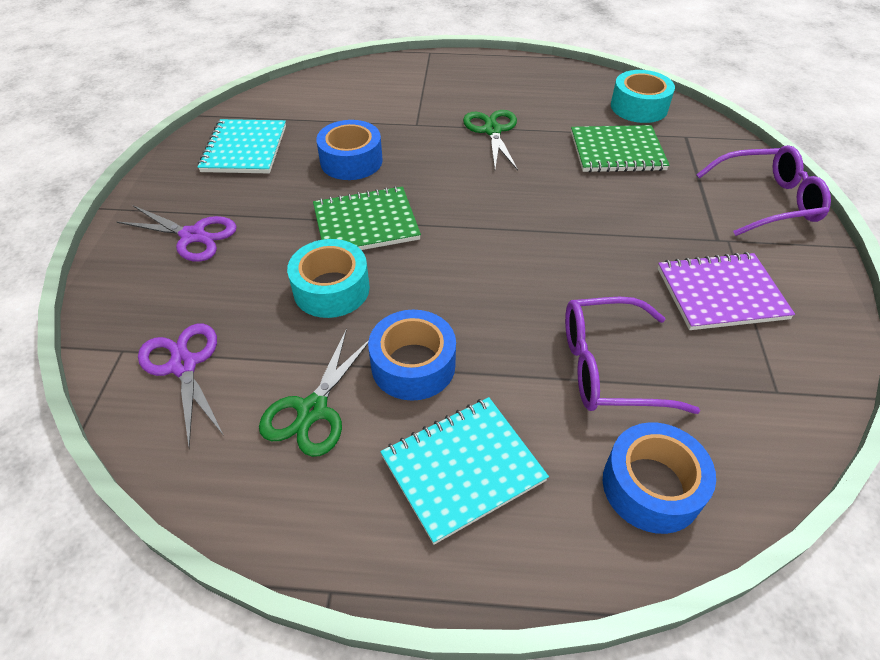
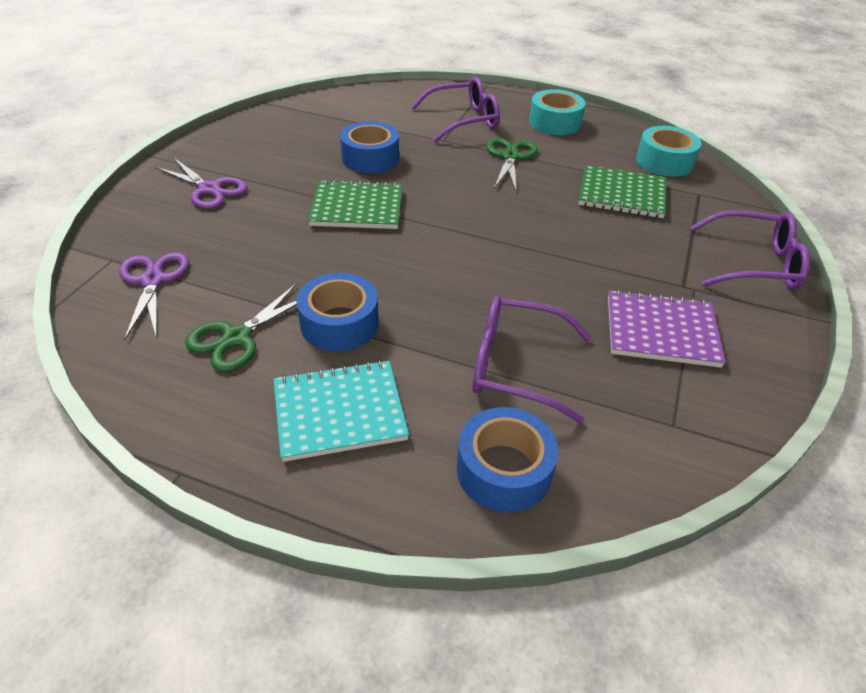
camera: 15 degrees right, 5 degrees down
turquoise notebook [198,119,286,173] -> none
turquoise tape [287,239,370,318] -> turquoise tape moved to [529,89,585,135]
none -> purple glasses [411,77,500,142]

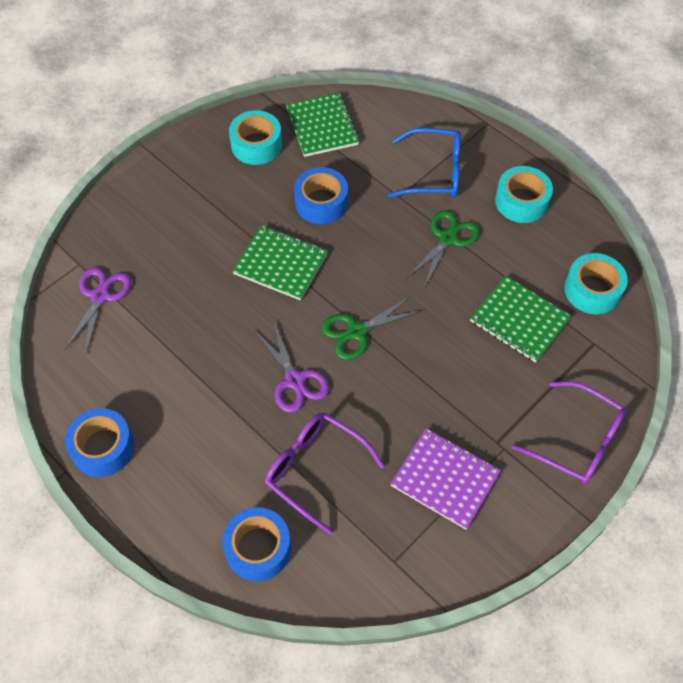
camera: 25 degrees right, 15 degrees up
purple scissors [155,157,248,209] -> purple scissors moved to [254,323,329,412]
green scissors [185,283,297,372] -> green scissors moved to [322,296,421,360]
turquoise notebook [273,360,409,462] -> none
blue tape [296,273,379,351] -> blue tape moved to [65,408,134,477]
purple glasses [411,77,500,142] -> blue glasses [388,128,461,198]
none -> turquoise tape [229,110,282,165]
none -> green notebook [286,93,360,157]

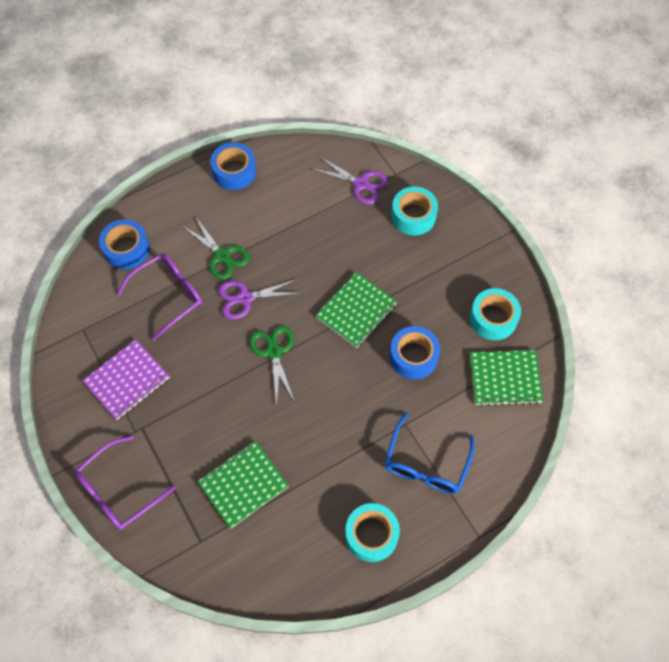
camera: 105 degrees right, 5 degrees up
green scissors [407,210,480,288] -> green scissors moved to [182,218,249,280]
turquoise tape [564,253,628,314] -> turquoise tape moved to [391,187,438,235]

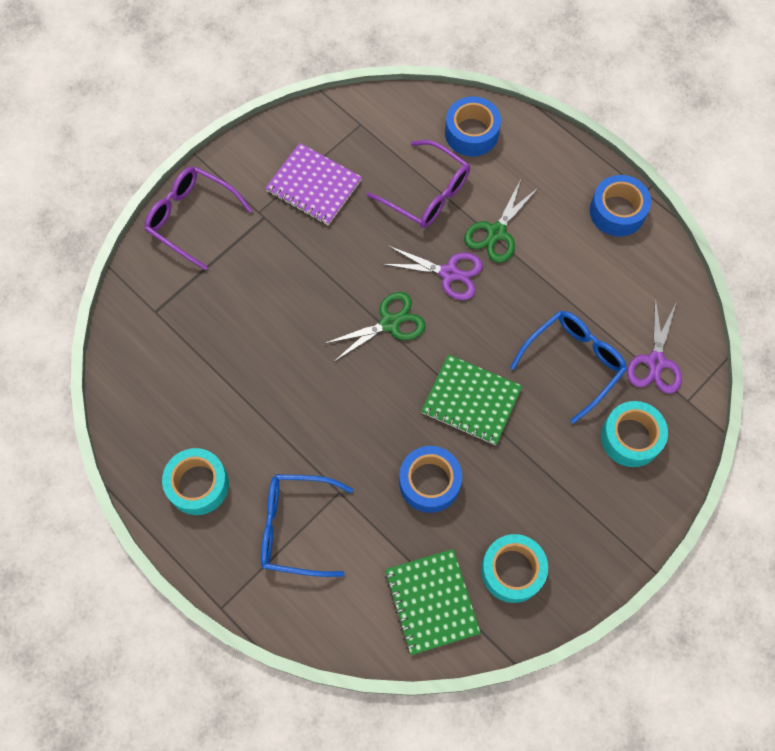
camera: 75 degrees right, 5 degrees up
green notebook [197,441,289,529] -> none
purple scissors [218,279,302,320] -> purple scissors turned 135 degrees clockwise [382,246,483,300]
none -> blue glasses [510,311,627,424]

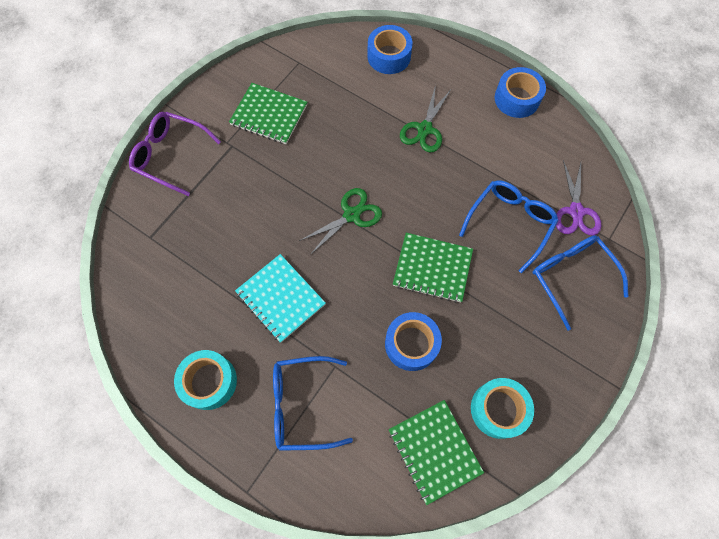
camera: 10 degrees left, 0 degrees up
purple notebook [265,143,362,225] -> green notebook [229,83,307,144]
purple glasses [367,140,470,228] -> none
purple scissors [382,246,483,300] -> none
turquoise tape [601,401,668,467] -> blue glasses [532,235,629,330]
none -> turquoise notebook [235,254,326,343]

